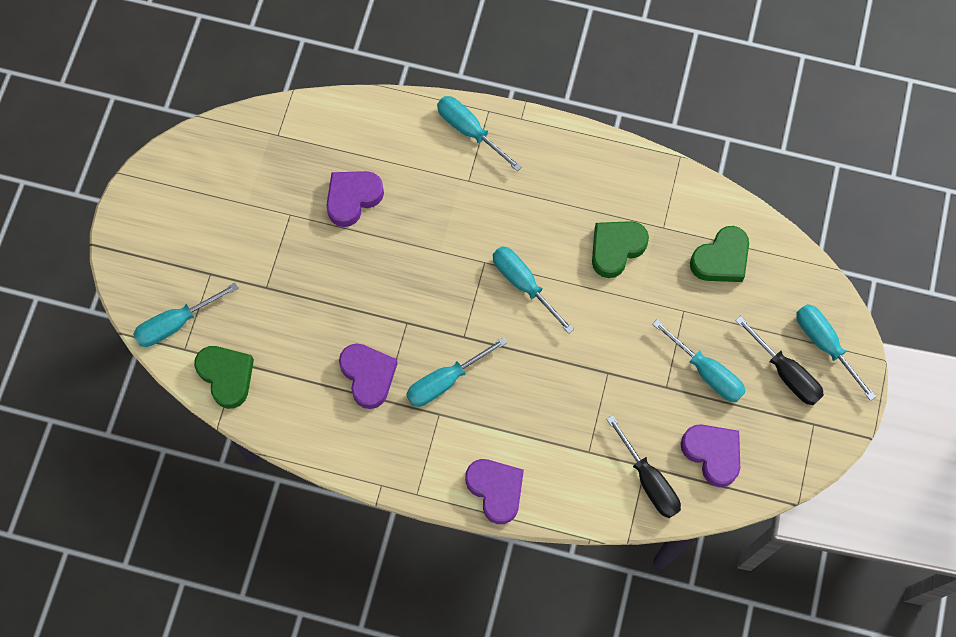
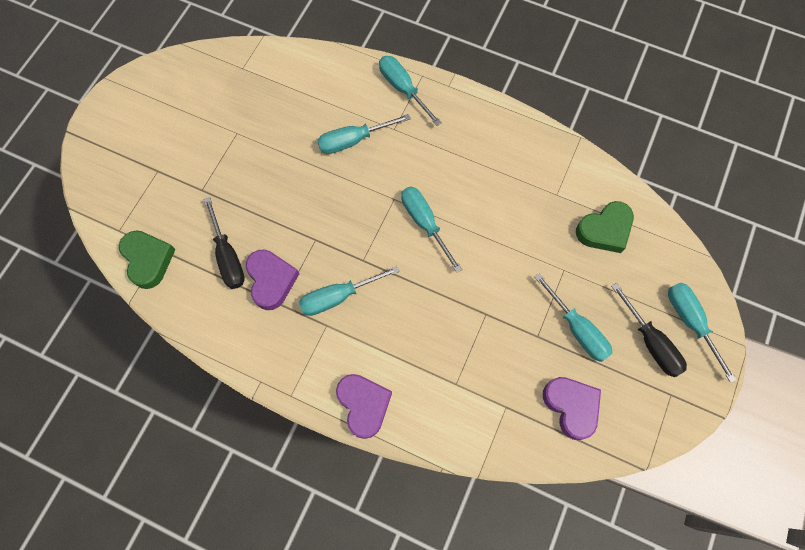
camera: 10 degrees right, 0 degrees up
turquoise screwdriver [133,282,239,347] -> turquoise screwdriver moved to [317,114,411,154]
purple heart [326,171,384,227] -> none
green heart [592,221,649,278] -> none
black screwdriver [607,415,681,518] -> black screwdriver moved to [204,197,245,289]

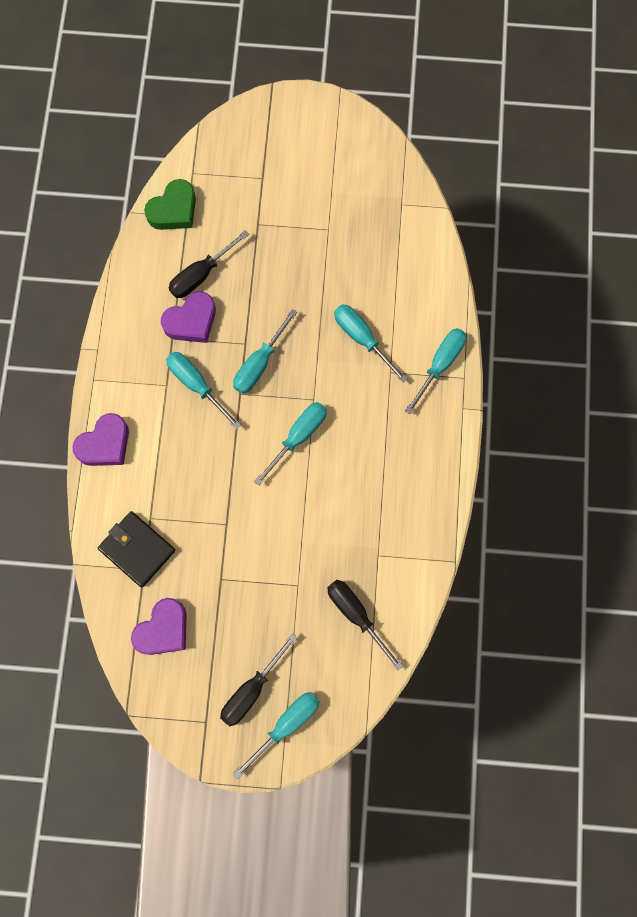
camera: 70 degrees right, 5 degrees up
turquoise screwdriver [534,273,612,362] -> turquoise screwdriver moved to [233,309,297,394]
green heart [576,201,634,253] -> black screwdriver [327,580,403,671]
none -> black wallet [98,511,176,588]

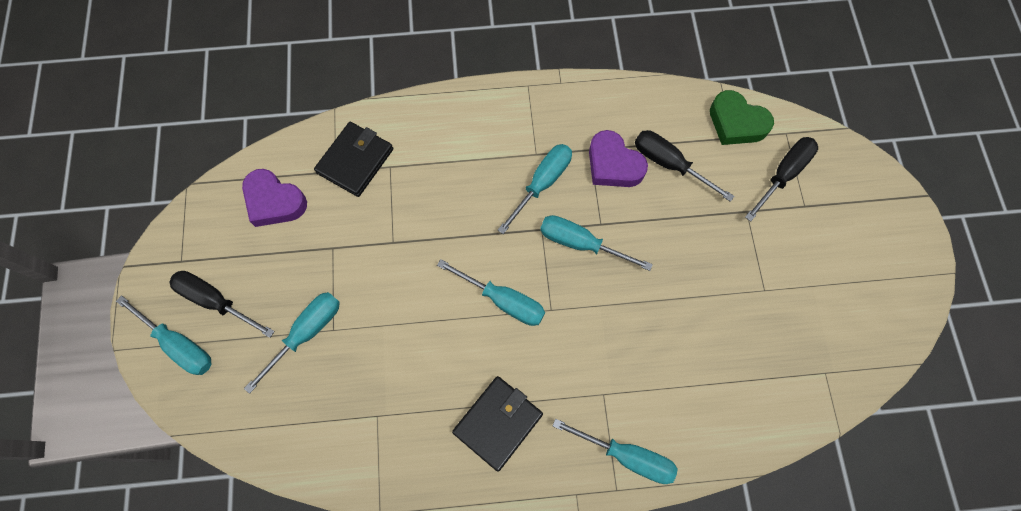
camera: 80 degrees right, 5 degrees down
purple heart [72,413,129,466] -> none
black screwdriver [327,580,403,671] -> black screwdriver moved to [745,137,818,222]
turquoise screwdriver [334,304,408,383] -> turquoise screwdriver moved to [244,292,340,394]
none -> black wallet [452,376,543,472]

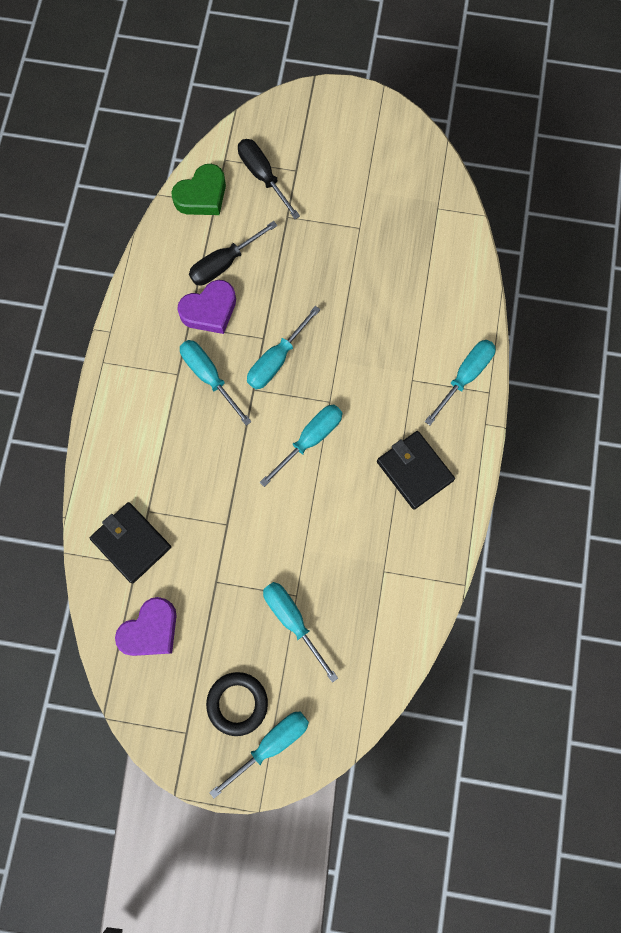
camera: 75 degrees left, 5 degrees up
black screwdriver [169,271,275,338] -> black ring [206,672,268,736]

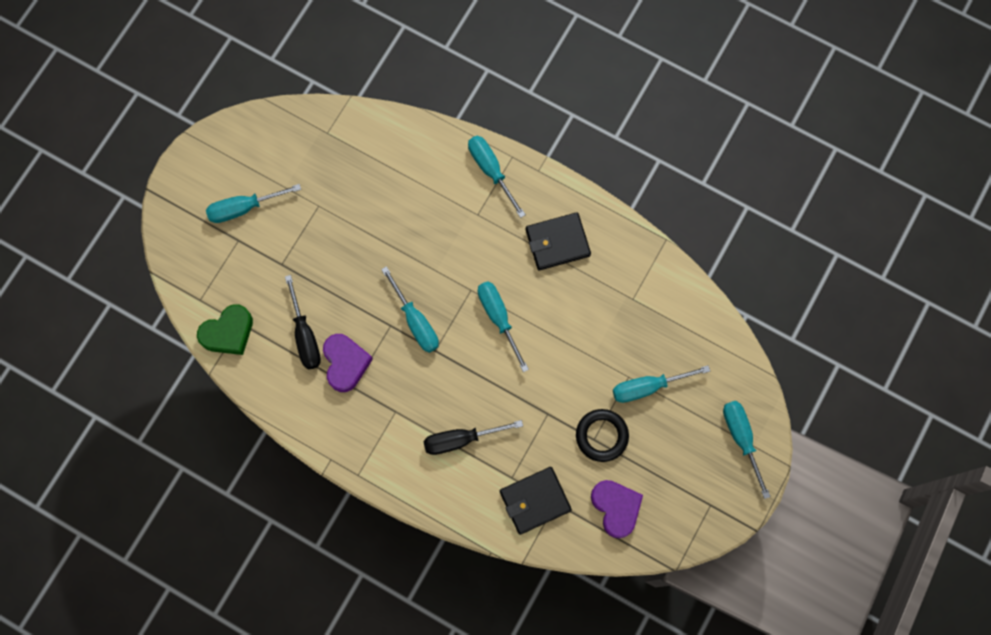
camera: 70 degrees left, 0 degrees up
green heart [171,164,226,215] -> green heart turned 75 degrees clockwise [197,304,253,355]
turquoise screwdriver [180,340,252,426] -> turquoise screwdriver moved to [206,184,301,223]
black ring [206,672,268,736] -> black ring moved to [576,409,629,462]
black screwdriver [238,139,300,219] -> black screwdriver moved to [423,420,523,455]

